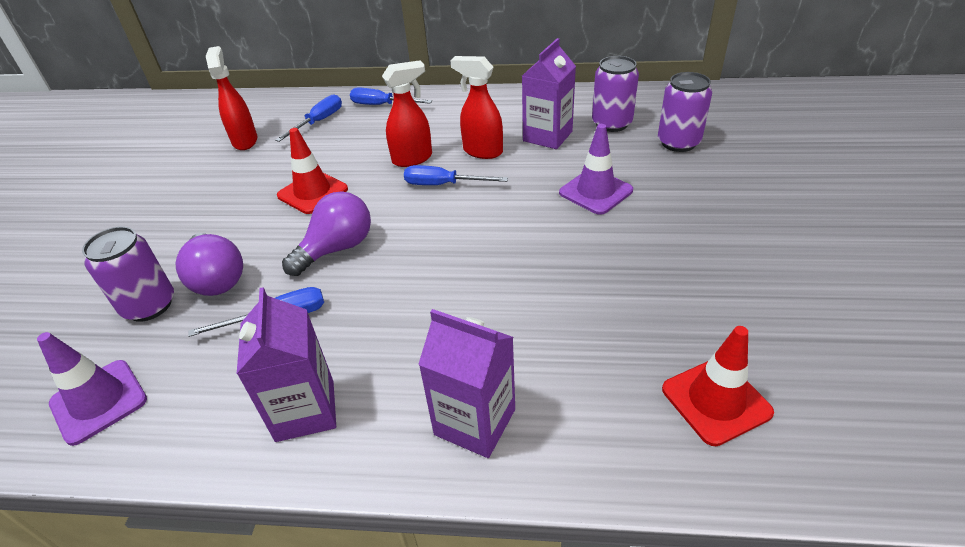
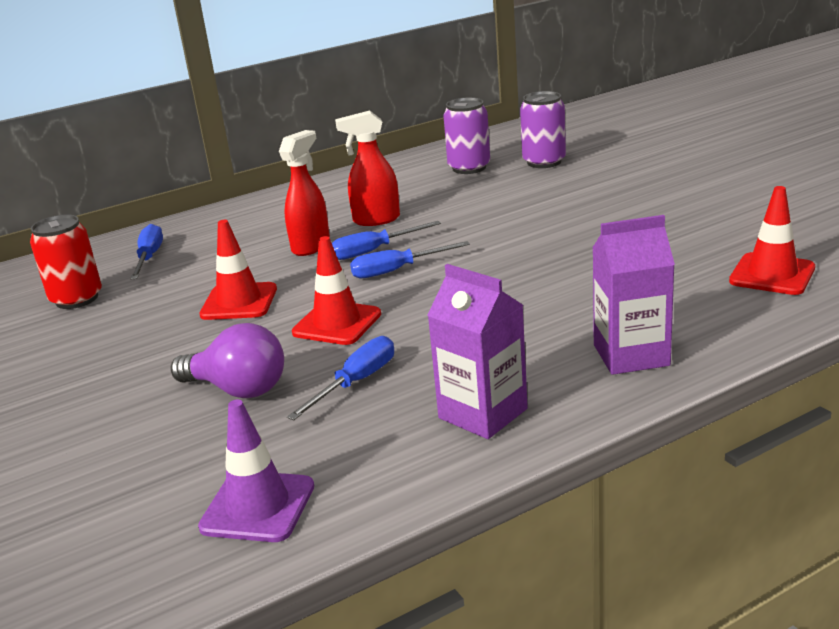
camera: 35 degrees left, 15 degrees down
purple can [82,226,174,322] -> none
red spray bottle [206,46,257,150] -> red can [30,215,102,309]
purple light bulb [282,191,371,276] -> red traffic cone [292,236,381,345]
blue screwdriver [350,88,432,105] -> blue screwdriver moved to [350,241,470,278]
purple carton [522,38,576,149] -> none
purple traffic cone [559,124,633,215] -> none

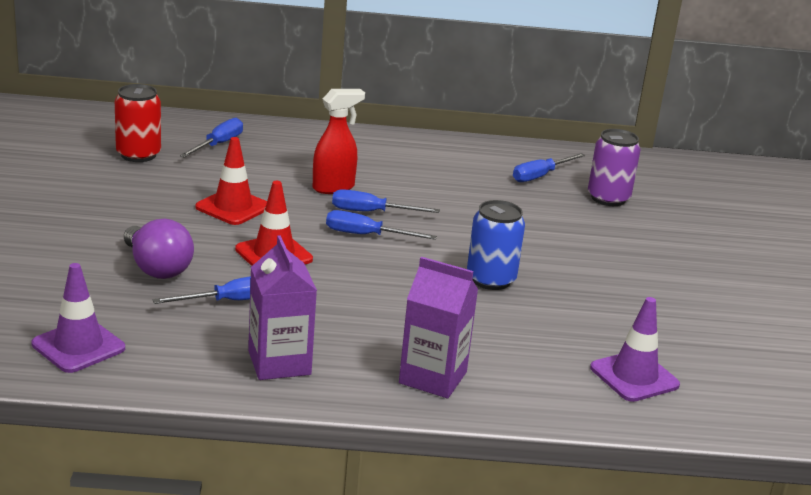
camera: 25 degrees right, 0 degrees up
red spray bottle [335,110,400,226] -> none
purple can [443,97,490,174] -> blue screwdriver [513,153,586,182]
red traffic cone [729,186,815,295] -> purple traffic cone [590,297,680,402]
none -> blue can [467,200,525,290]

